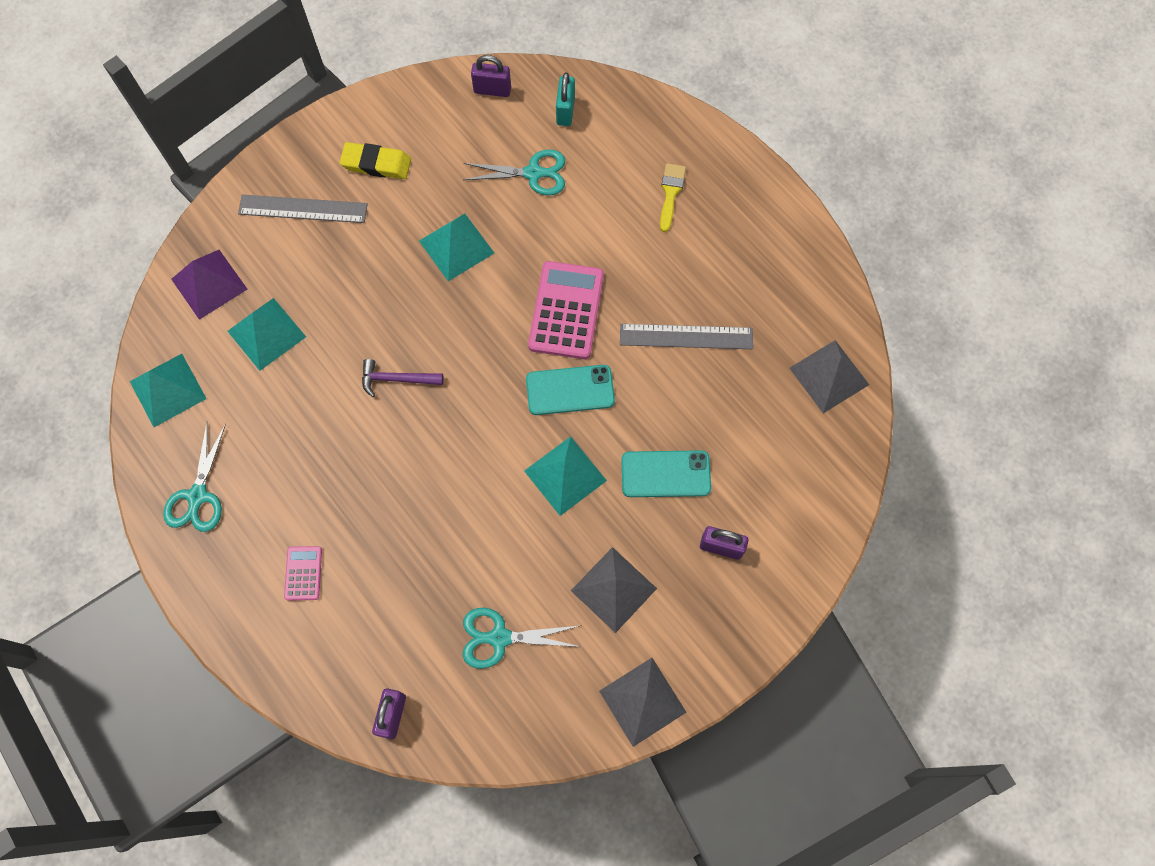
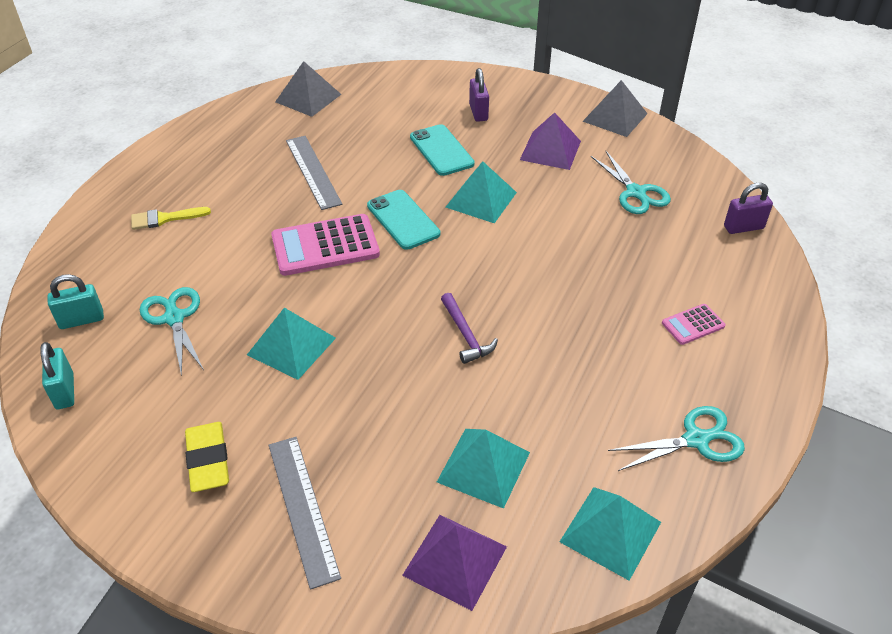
camera: 115 degrees left, 25 degrees down
purple padlock [471,55,511,97] -> turquoise padlock [40,342,74,409]
grey pyramid [571,547,657,633] -> purple pyramid [520,112,581,170]

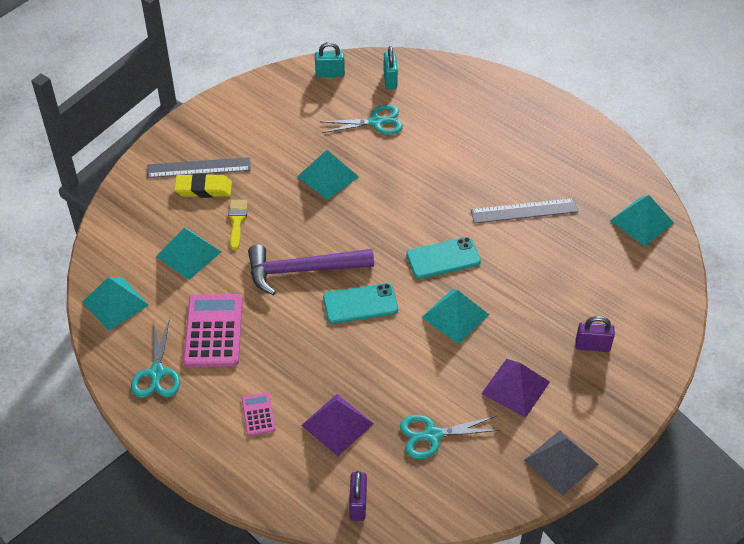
camera: 105 degrees right, 5 degrees up
yellow brush [131,207,211,230] -> yellow brush moved to [228,200,248,250]
yellow eraser [185,422,229,492] -> yellow eraser moved to [174,173,232,198]
pink calculator [271,214,380,276] -> pink calculator moved to [183,294,243,367]
grey pyramid [275,61,342,117] -> turquoise pyramid [610,195,674,246]
purple pyramid [402,515,507,611] -> purple pyramid moved to [301,394,374,456]
turquoise phone [410,124,475,176] -> turquoise phone moved to [323,283,398,324]
purple hammer [441,293,498,364] -> purple hammer [248,245,374,295], size x1.87

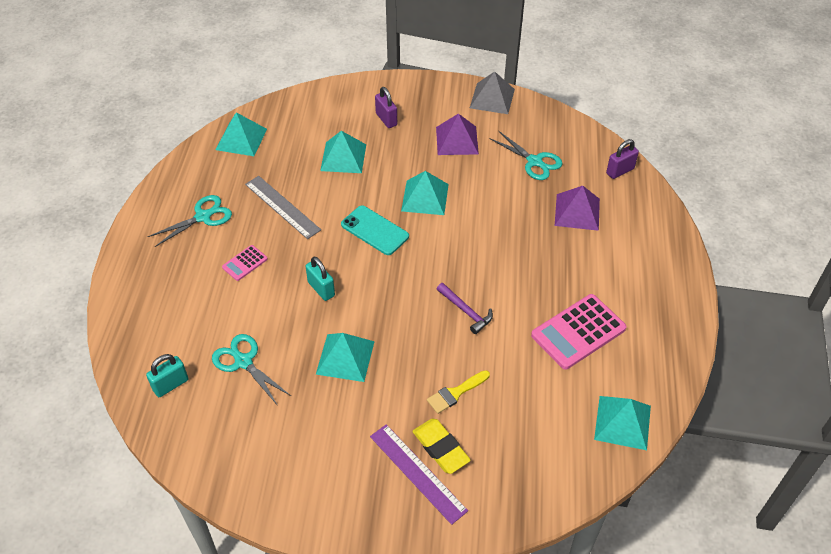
camera: 125 degrees left, 0 degrees up
turquoise scissors [131,319,180,398] -> turquoise scissors moved to [148,195,232,247]
grey ruler [147,157,251,178] -> purple ruler [370,424,468,525]
turquoise pyramid [156,228,221,280] -> turquoise pyramid moved to [320,131,366,173]
pink calculator [242,393,276,436] -> pink calculator moved to [222,245,268,281]
purple hammer [248,245,374,295] -> purple hammer [437,283,493,334], size x0.54
turquoise padlock [315,42,345,77] -> turquoise padlock moved to [305,257,335,301]
turquoise phone [323,283,398,324] -> none

